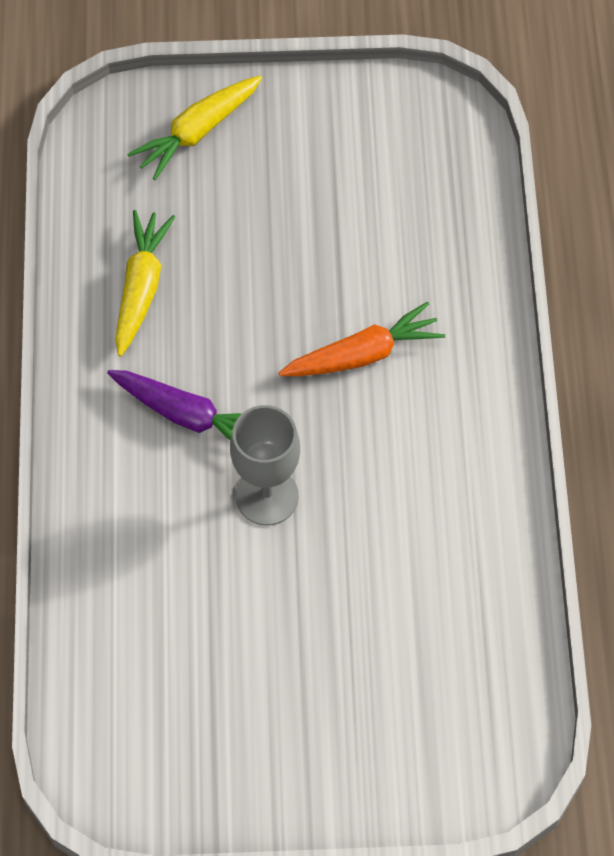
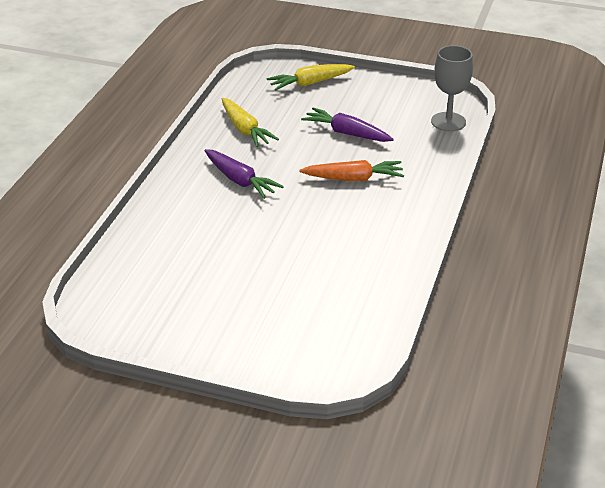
camera: 20 degrees right, 25 degrees down
yellow carrot [115,210,175,357] -> yellow carrot turned 120 degrees clockwise [222,98,279,147]
grey goblet [230,405,300,526] -> grey goblet moved to [431,45,473,132]
none -> purple carrot [301,107,394,142]

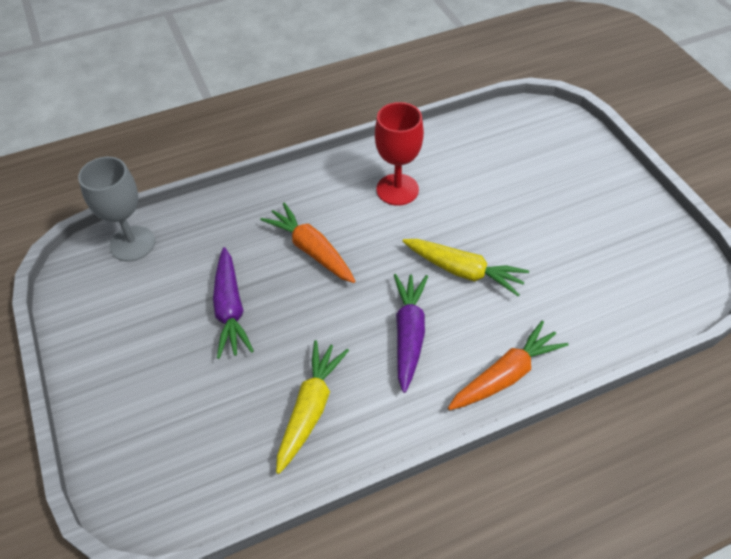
camera: 130 degrees left, 15 degrees up
yellow carrot [266,64,355,91] -> yellow carrot moved to [402,239,529,296]
none -> red goblet [375,102,424,206]
none -> orange carrot [448,320,568,410]

